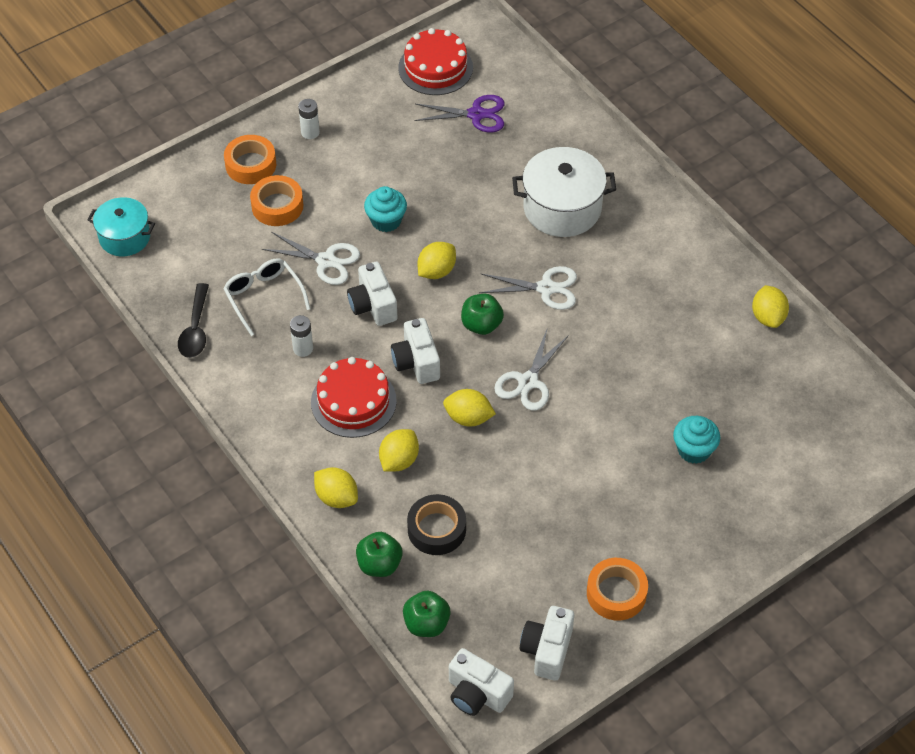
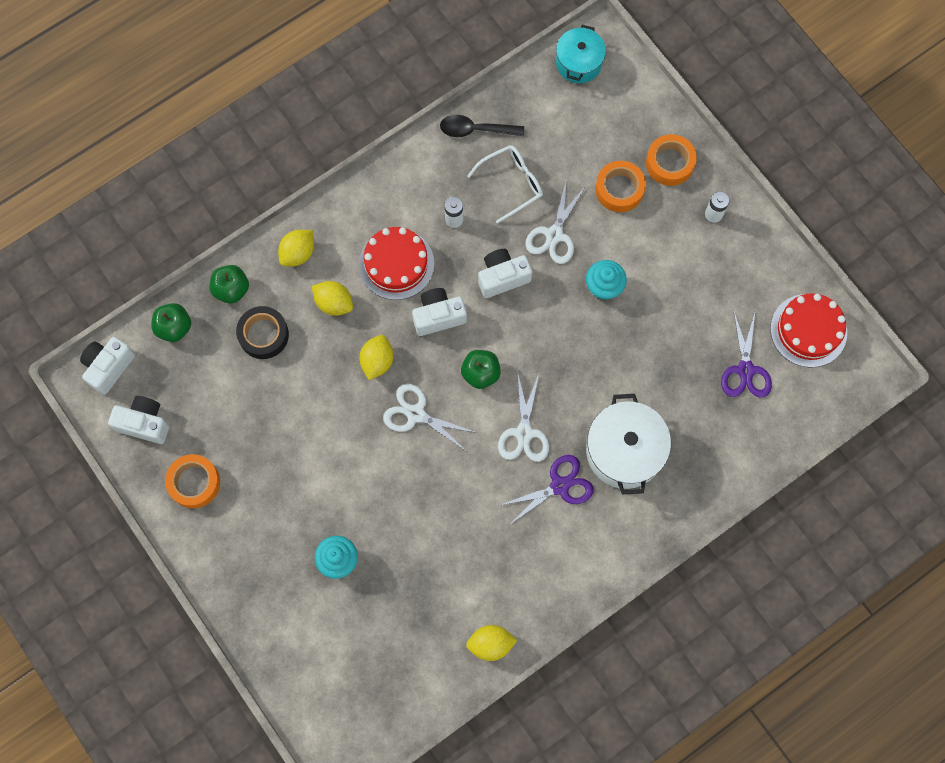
camera: 90 degrees right, 20 degrees up
yellow lemon [418,242,456,279] -> none
none -> purple scissors [498,455,594,524]

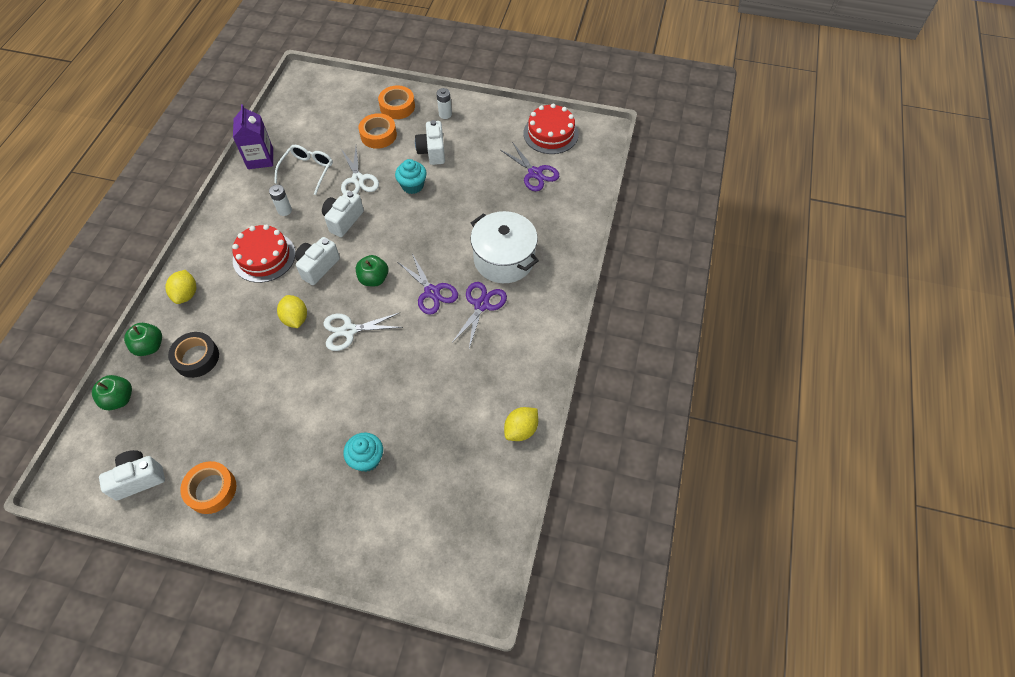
camera: 40 degrees left, 15 degrees down
white camera [80,337,135,395] -> white camera moved to [415,120,445,165]
yellow lemon [312,281,353,316] -> none
black spoon [440,115,524,137] -> purple carton [233,104,273,169]
white scissors [498,371,549,462] -> purple scissors [398,254,458,315]
turquoise pot [556,25,606,83] -> none

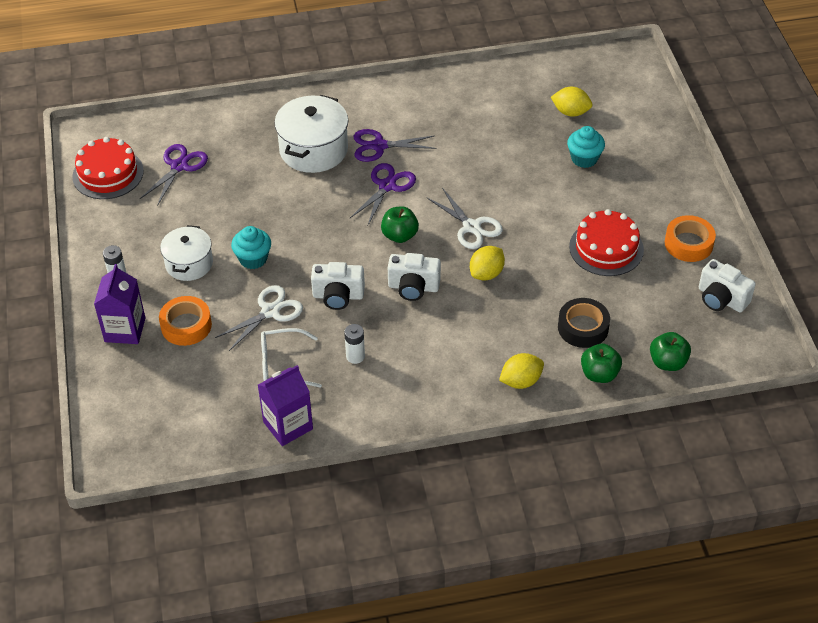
camera: 115 degrees left, 10 degrees down
red cake [232,224,296,283] -> red cake moved to [569,209,644,276]
orange tape [378,85,415,119] -> purple carton [94,264,145,344]
white camera [415,120,445,165] -> white pot [160,225,213,281]
yellow lemon [504,407,538,441] -> yellow lemon moved to [551,87,593,116]

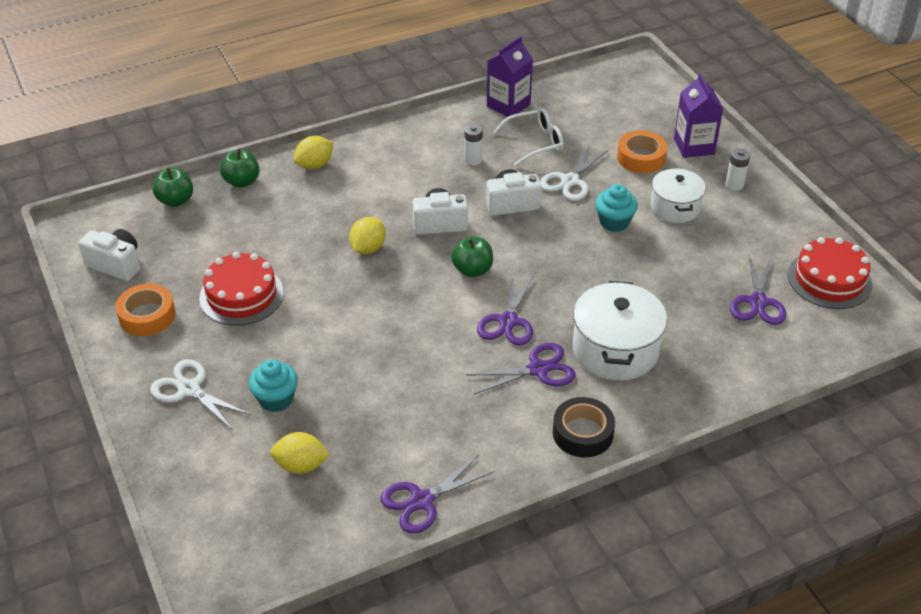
camera: 165 degrees right, 5 degrees down
white scissors [427,188,503,249] -> white scissors moved to [150,359,251,430]
black tape [558,298,610,348] -> black tape moved to [553,397,615,458]
none -> purple scissors [380,455,495,534]

